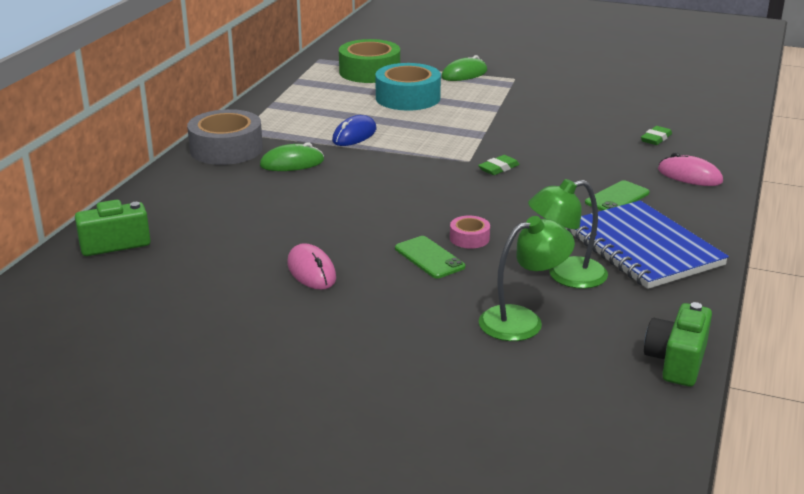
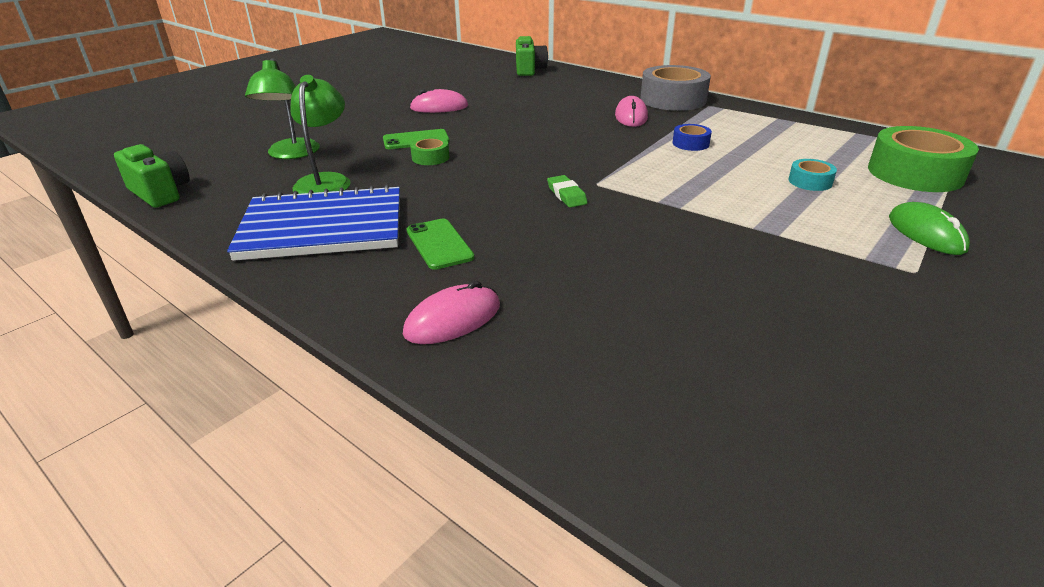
camera: 110 degrees right, 5 degrees up
green mouse [260,142,324,171] -> pink mouse [615,96,648,127]
blue mouse [332,115,376,146] -> blue tape [672,124,712,151]
turquoise tape [375,63,441,111] -> turquoise tape [789,159,837,191], size x0.47
pink tape [450,216,490,249] -> green tape [410,137,449,165]
green eraser [641,126,672,145] -> none

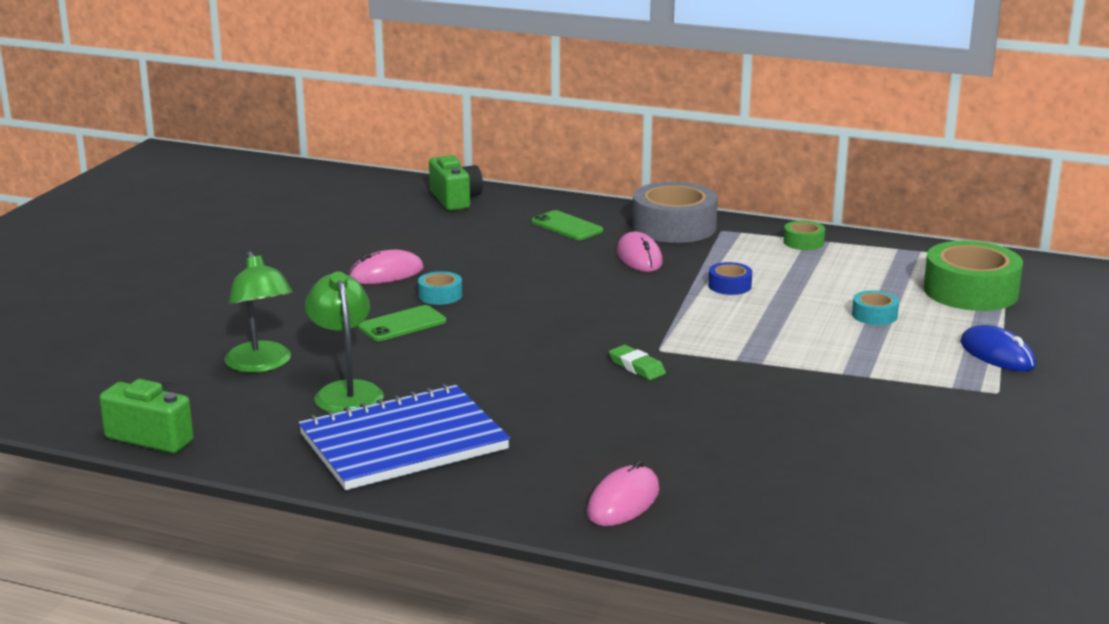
camera: 20 degrees left, 10 degrees down
green phone [407,219,474,270] -> green phone moved to [532,210,603,240]
green tape [410,137,449,165] -> green tape moved to [784,220,825,250]
green mouse [889,202,970,255] -> blue mouse [960,325,1036,371]
none -> turquoise tape [418,271,462,305]

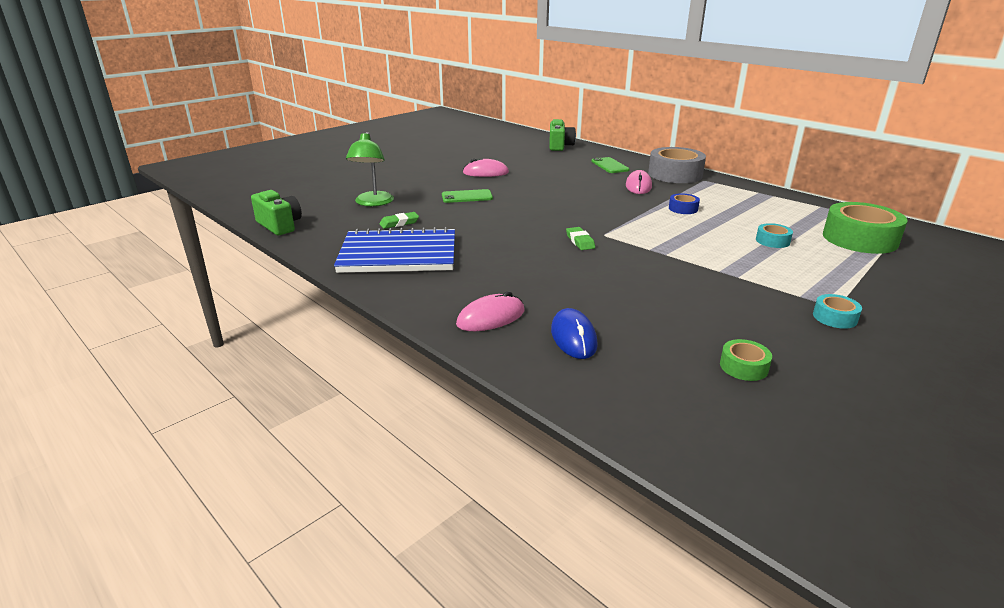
camera: 25 degrees right, 5 degrees up
green lamp [305,272,384,413] -> green eraser [379,212,419,229]
turquoise tape [418,271,462,305] -> turquoise tape moved to [813,294,862,329]
green tape [784,220,825,250] -> green tape moved to [720,339,772,381]
blue mouse [960,325,1036,371] -> blue mouse moved to [551,308,598,359]

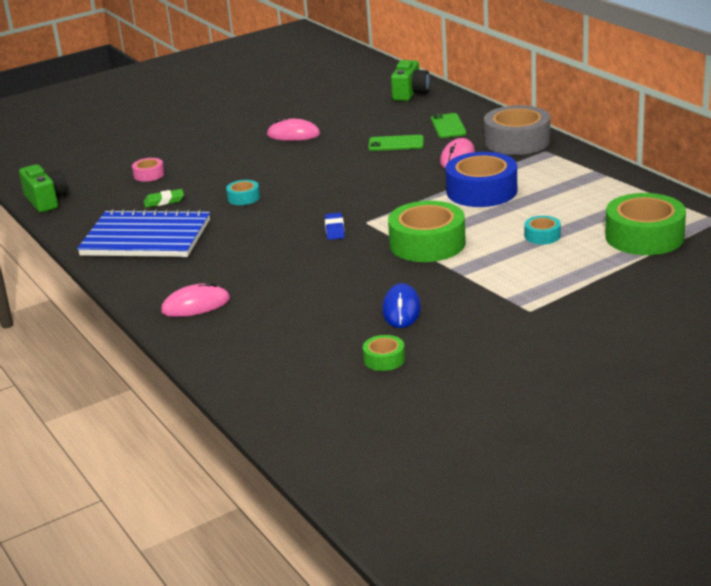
camera: 15 degrees right, 0 degrees up
green lamp [346,132,394,206] -> pink tape [132,158,164,182]
green phone [442,189,493,203] -> green phone moved to [368,135,424,151]
blue mouse [551,308,598,359] -> blue mouse moved to [382,283,421,328]
green eraser [566,227,595,250] -> blue eraser [325,213,345,240]
blue tape [669,193,700,214] -> blue tape [446,152,517,207], size x2.13
turquoise tape [813,294,862,329] -> turquoise tape moved to [226,180,260,205]
none -> green tape [388,201,466,262]

